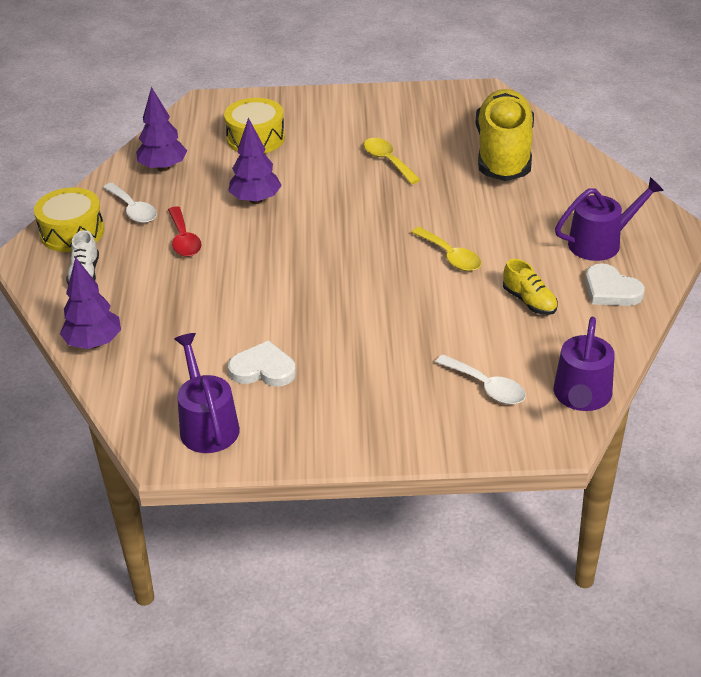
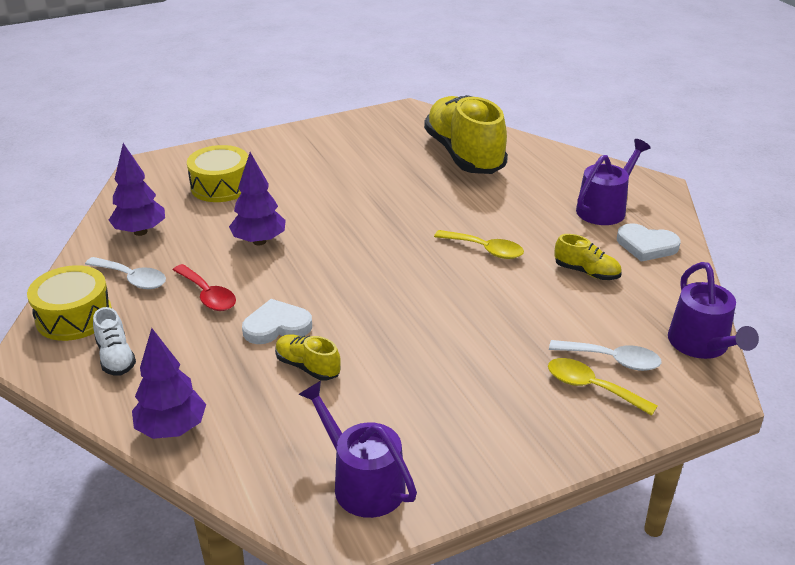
camera: 25 degrees left, 5 degrees down
white heart [228,341,296,387] -> white heart moved to [242,299,312,344]
yellow spoon [364,138,420,184] -> yellow spoon moved to [548,358,658,416]
none -> yellow shoe [275,334,341,381]

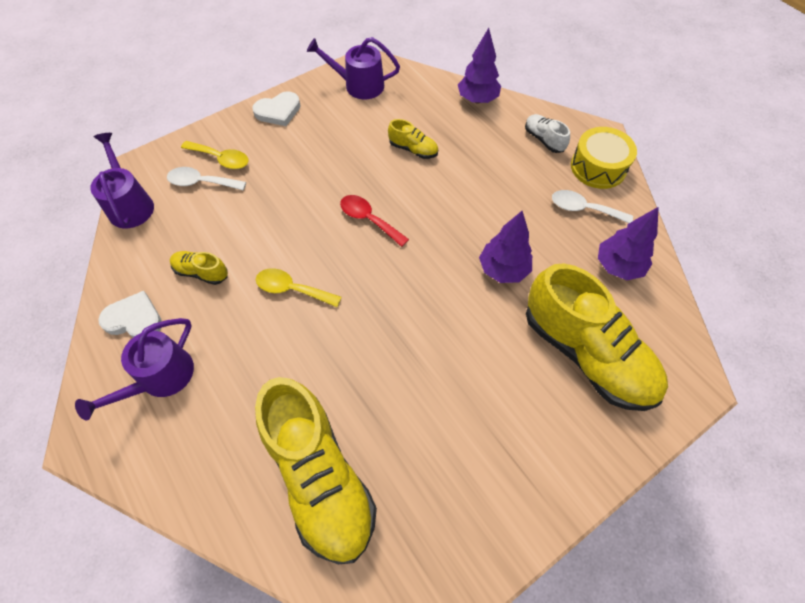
camera: 170 degrees right, 25 degrees up
red spoon [173,264,236,311] -> red spoon moved to [340,195,409,247]
yellow drum [187,145,248,202] -> yellow shoe [526,264,668,411]
white heart [242,299,312,344] -> white heart moved to [252,91,301,126]
purple watering can [298,381,417,518] -> purple watering can turned 150 degrees clockwise [307,37,400,99]

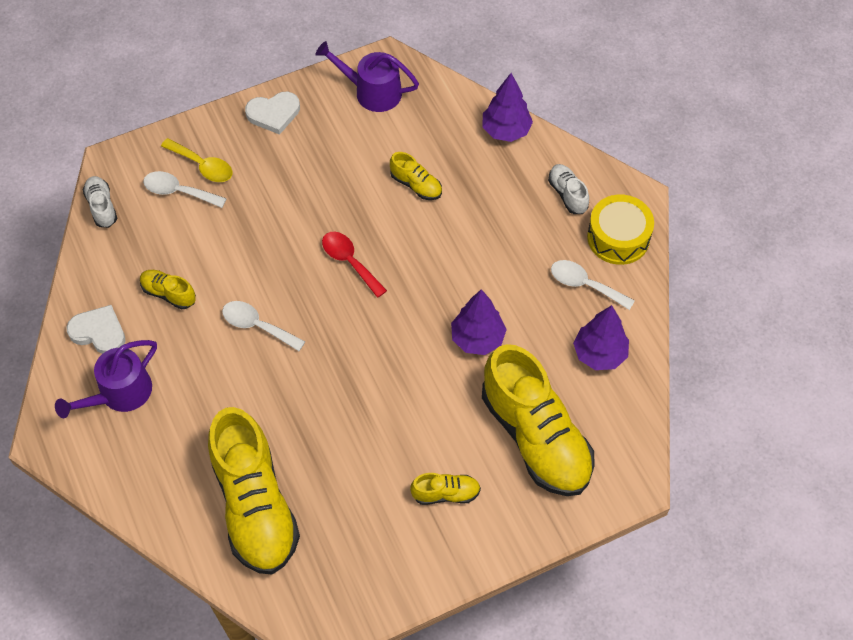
camera: 10 degrees right, 0 degrees up
purple watering can [90,133,154,228] -> white shoe [83,176,117,228]
yellow spoon [256,268,342,307] -> white spoon [222,301,306,351]
none -> yellow shoe [410,473,481,505]

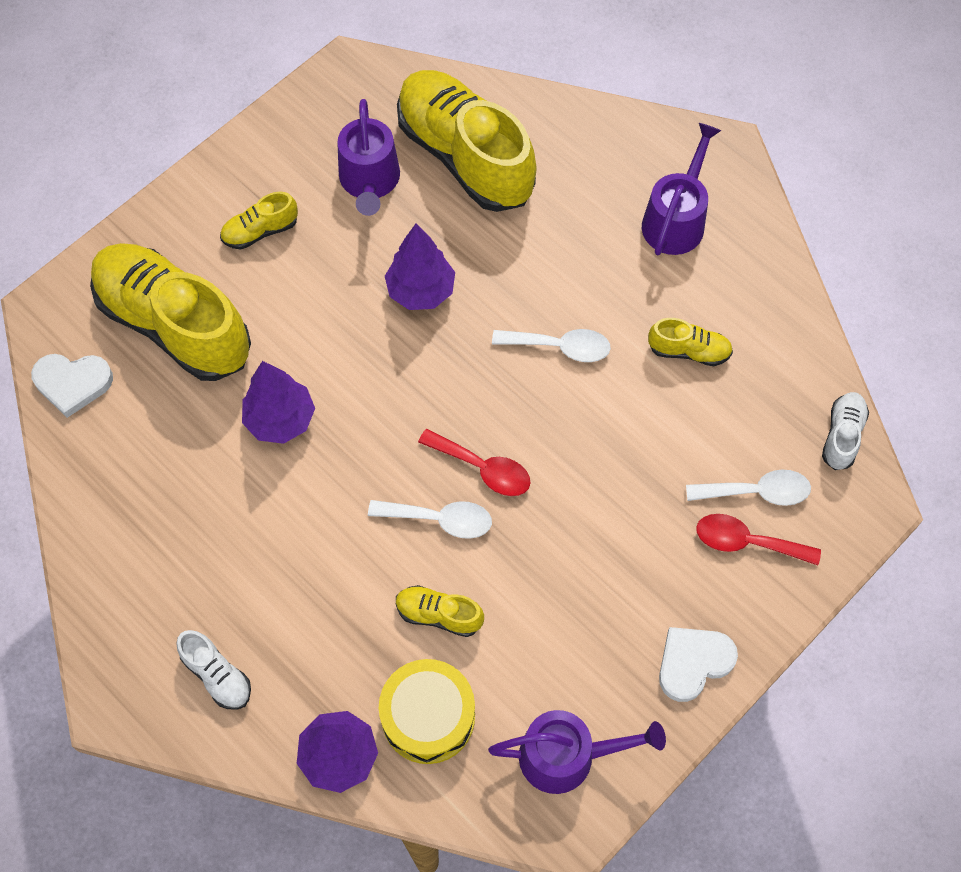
camera: 160 degrees right, 5 degrees up
white heart [67,305,125,354] -> white heart moved to [31,354,113,418]
white shoe [83,176,117,228] -> white shoe turned 120 degrees counterclockwise [822,392,869,470]
yellow spoon [161,138,233,182] -> red spoon [696,514,821,565]
white spoon [551,260,635,310] -> white spoon moved to [368,500,492,539]
purple tree [573,305,629,370] -> purple tree moved to [385,224,455,310]
yellow drum [587,194,654,265] -> yellow drum moved to [379,659,475,764]
none -> purple watering can [337,99,400,216]

